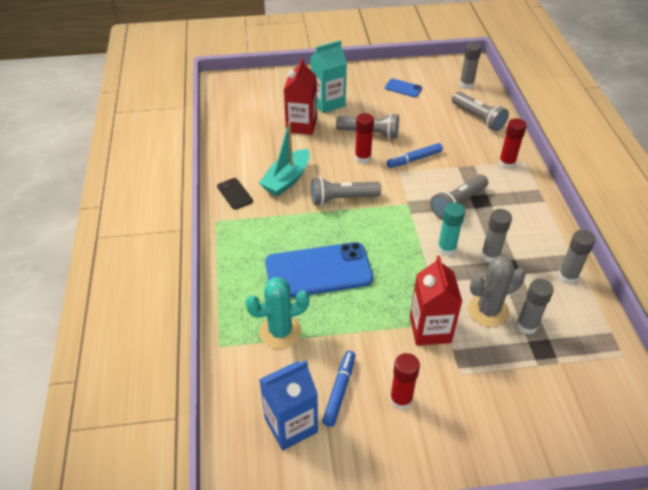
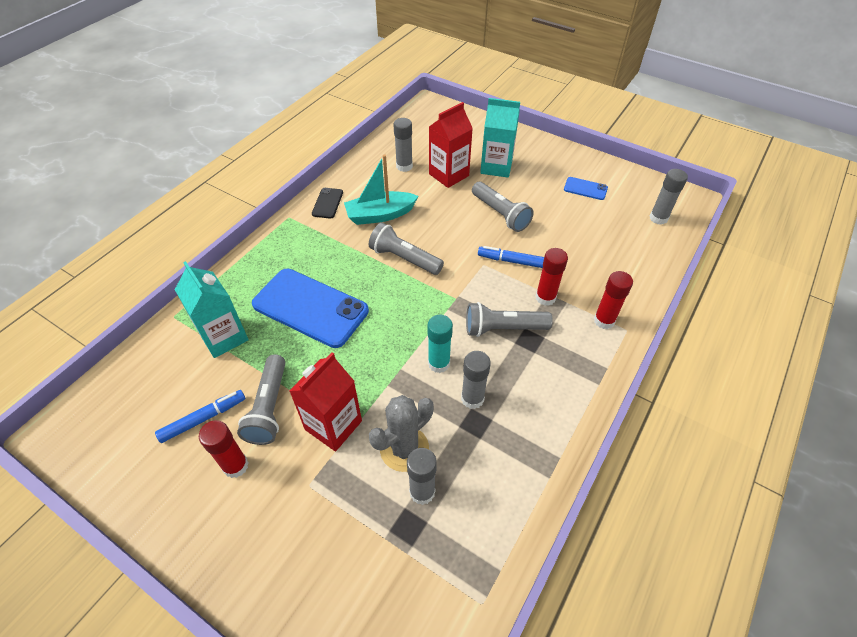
camera: 40 degrees right, 5 degrees up
turquoise cactus [245,277,309,349] -> turquoise carton [175,261,248,358]
blue carton [259,361,318,450] -> none
red glue stick [355,113,374,164] -> red glue stick moved to [536,248,568,306]
blue phone [385,78,422,97] -> blue phone turned 45 degrees counterclockwise [564,177,608,200]
grey flashlight [452,92,509,131] -> grey flashlight moved to [237,354,286,445]
grey cactus [468,256,525,327] -> grey cactus turned 60 degrees counterclockwise [369,395,434,472]
grey glue stick [558,230,595,284] -> grey glue stick moved to [393,118,413,172]

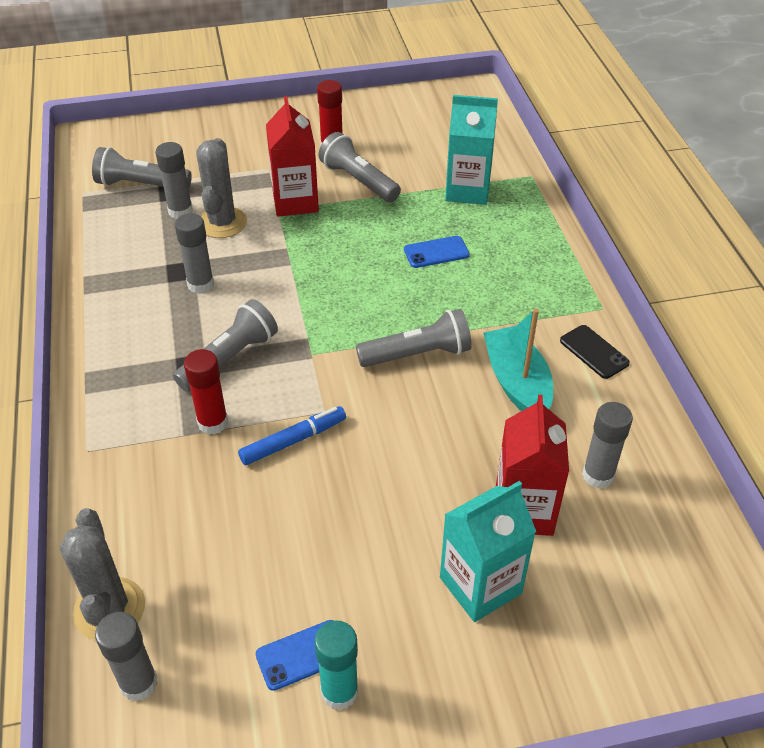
camera: 135 degrees right, 5 degrees down
blue marker [155,390,246,443] -> none
blue phone [252,269,369,348] -> blue phone [404,236,470,268], size x0.45
turquoise boat [344,154,418,225] -> turquoise boat turned 45 degrees counterclockwise [483,309,553,411]
turquoise glue stick [427,315,453,373] -> turquoise glue stick moved to [314,620,359,710]
grey flashlight [472,182,534,232] -> grey flashlight moved to [92,147,192,188]
red glue stick [594,271,633,329] -> none
none -> grey cactus [60,508,145,640]

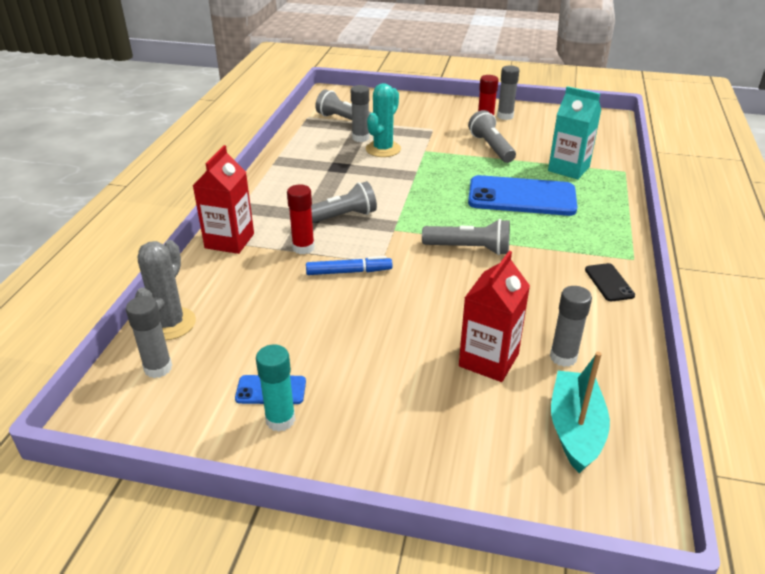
camera: 25 degrees right, 10 degrees down
grey glue stick [175,213,214,294] -> grey glue stick moved to [497,65,519,120]
grey cactus [196,138,247,238] -> turquoise cactus [366,83,401,157]
red carton [266,96,319,216] -> red carton moved to [193,145,254,254]
blue phone [404,236,470,268] -> blue phone [468,175,577,216], size x2.23
turquoise carton [440,481,536,622] -> none
turquoise boat [483,309,553,411] -> turquoise boat moved to [551,352,610,473]

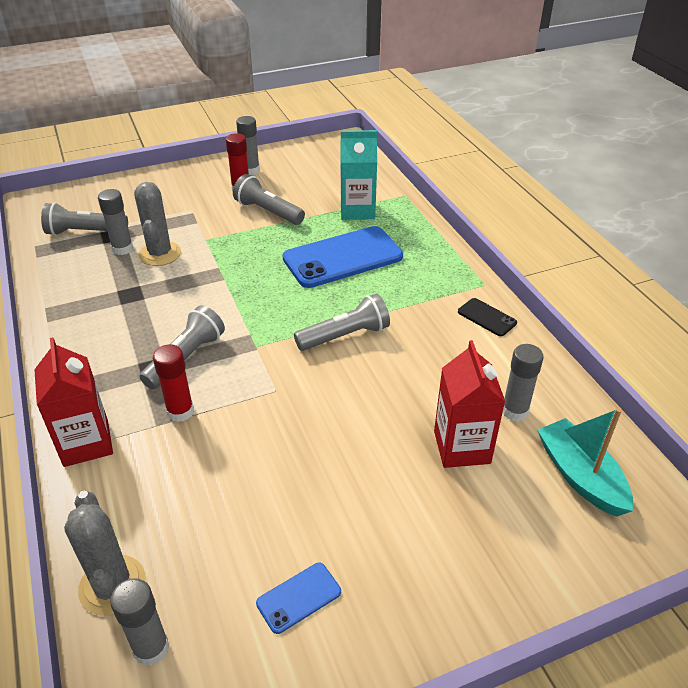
camera: 35 degrees left, 5 degrees up
turquoise glue stick [256,345,295,432] -> none
blue marker [306,256,392,275] -> none
turquoise cactus [366,83,401,157] -> grey cactus [134,182,181,266]

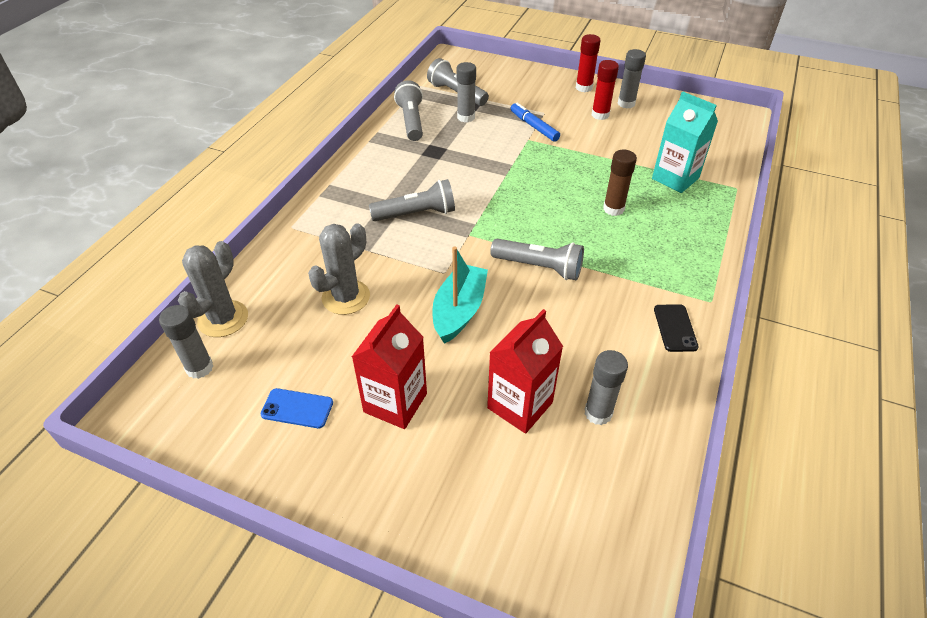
camera: 45 degrees right, 5 degrees up
red carton [34,337,113,467] -> red carton moved to [352,304,427,429]
grey cactus [134,182,181,266] -> grey cactus moved to [308,223,370,315]
red glue stick [153,344,194,422] -> red glue stick moved to [576,34,601,92]
grey flashlight [233,174,305,225] -> grey flashlight moved to [394,80,423,141]
blue phone [283,226,403,288] -> brown glue stick [603,150,637,216]
turquoise boat [537,408,633,517] -> turquoise boat moved to [432,246,488,344]
none -> blue marker [510,103,560,142]

